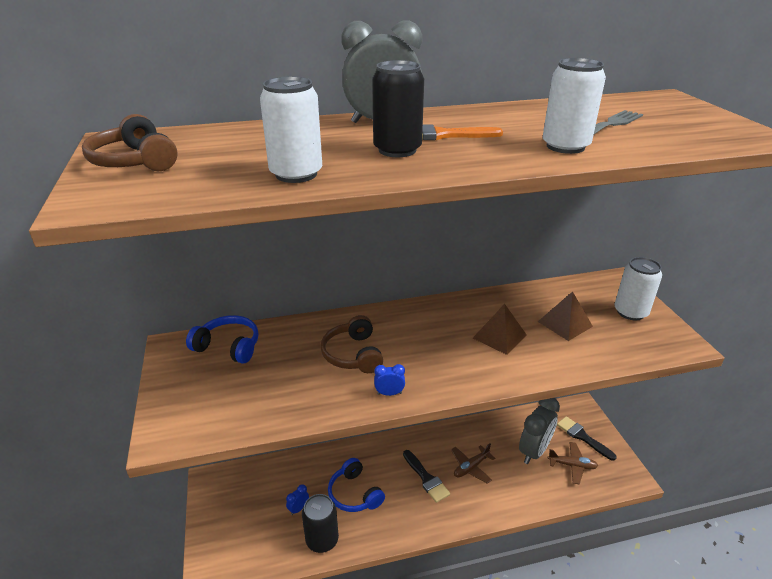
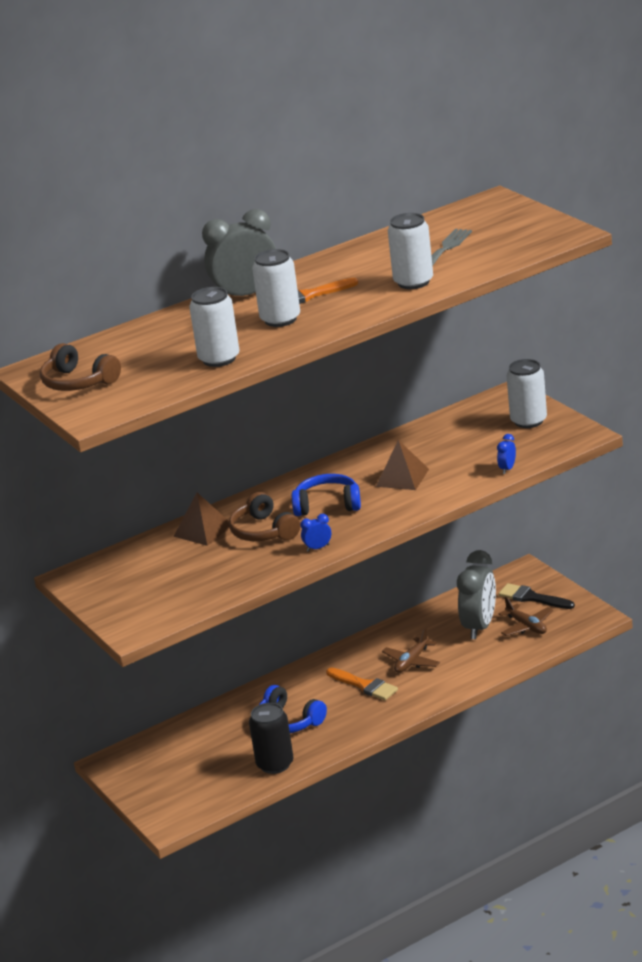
camera: 15 degrees left, 5 degrees down
blue headphones [186,315,259,364] -> blue headphones moved to [292,474,361,516]
blue clock [286,484,309,515] -> blue clock moved to [497,434,516,474]
black can [372,60,424,157] -> white can [252,249,300,327]
black brush [403,450,450,503] -> orange brush [326,667,398,700]
brown pyramid [538,291,593,341] -> brown pyramid moved to [173,493,230,546]
brown plane [548,442,598,485] -> brown plane turned 60 degrees clockwise [498,597,553,636]

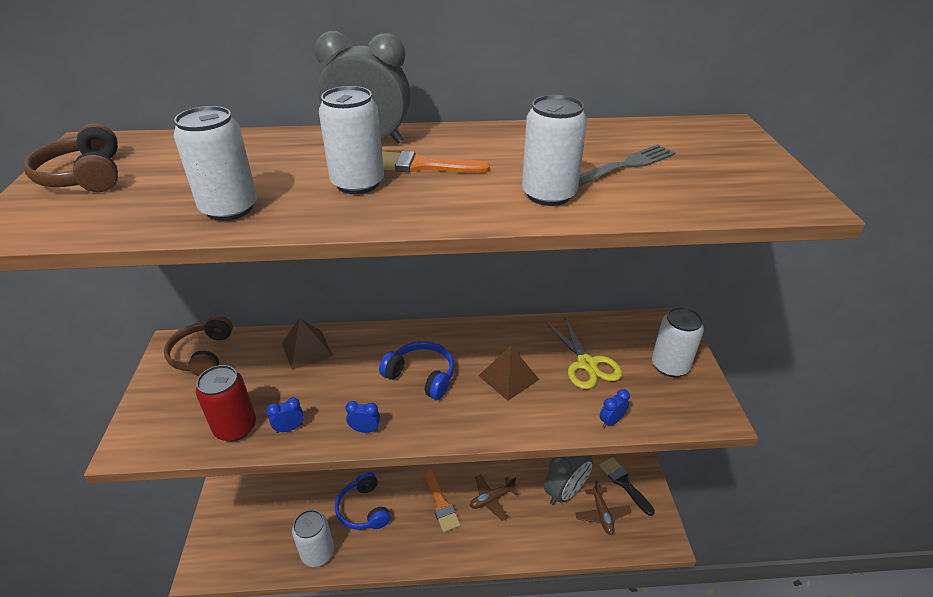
camera: 25 degrees right, 10 degrees up
brown headphones [229,492,300,541] -> brown headphones moved to [164,315,233,376]
black can [249,703,293,774] -> white can [292,510,334,567]
none -> red can [196,365,256,441]
none -> blue clock [267,397,304,433]
none -> yellow scissors [546,317,622,389]

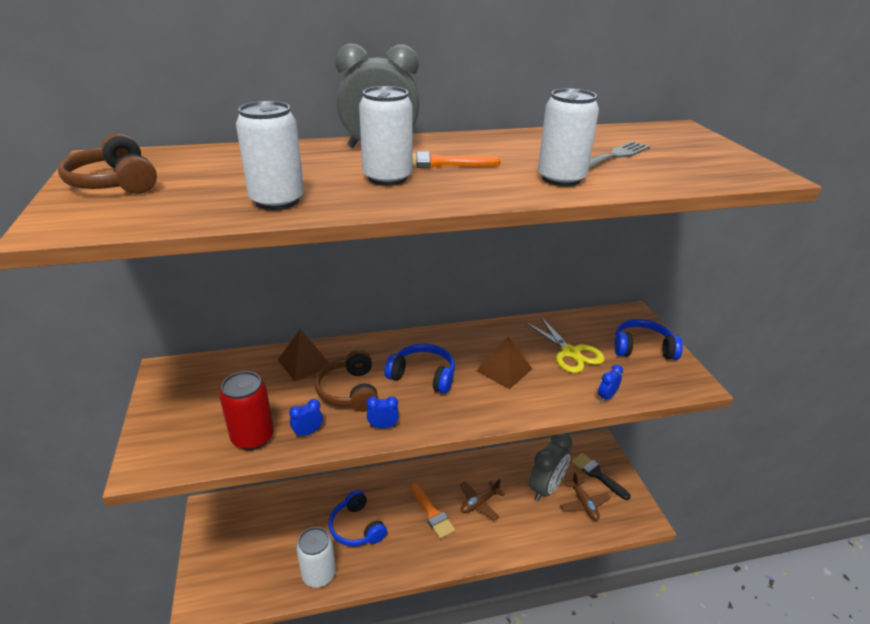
camera: 10 degrees left, 5 degrees down
brown headphones [164,315,233,376] -> brown headphones moved to [315,350,378,412]
white can [652,307,704,377] -> blue headphones [614,319,683,360]

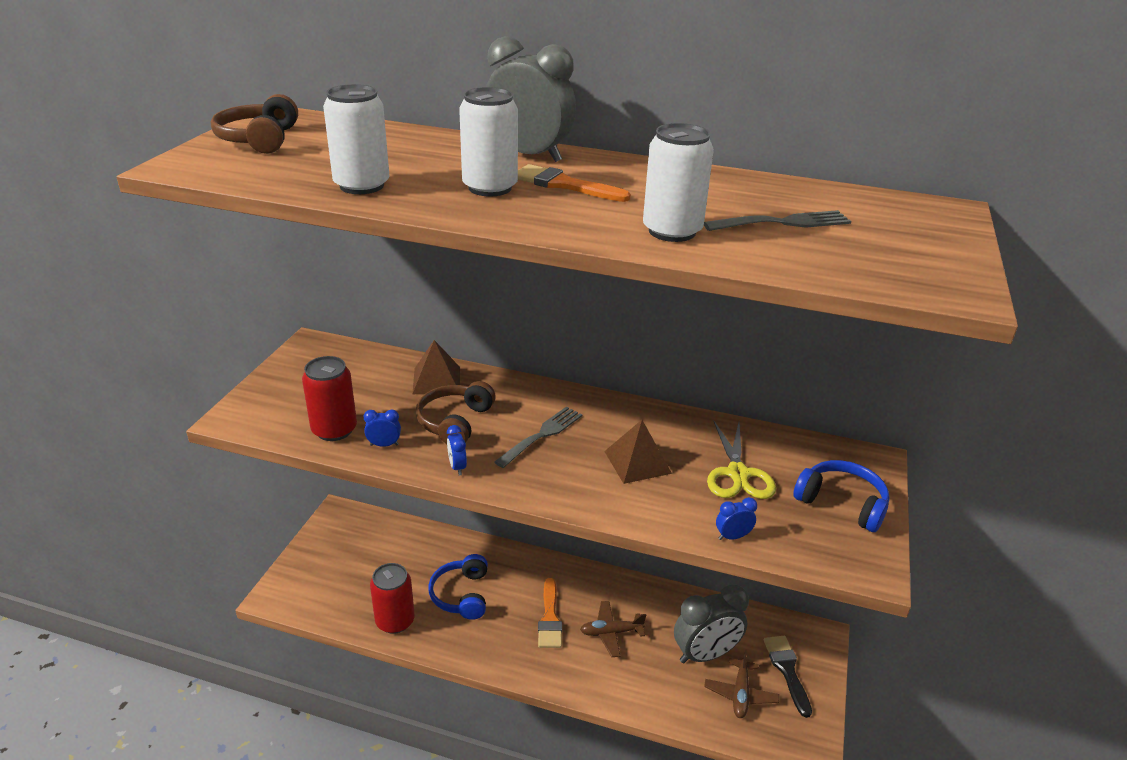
camera: 30 degrees right, 0 degrees up
white can [296,527,336,588] -> red can [370,563,415,634]
blue clock [367,396,399,428] -> blue clock turned 135 degrees counterclockwise [447,425,467,475]
blue headphones [385,344,455,394] -> grey fork [494,407,582,468]

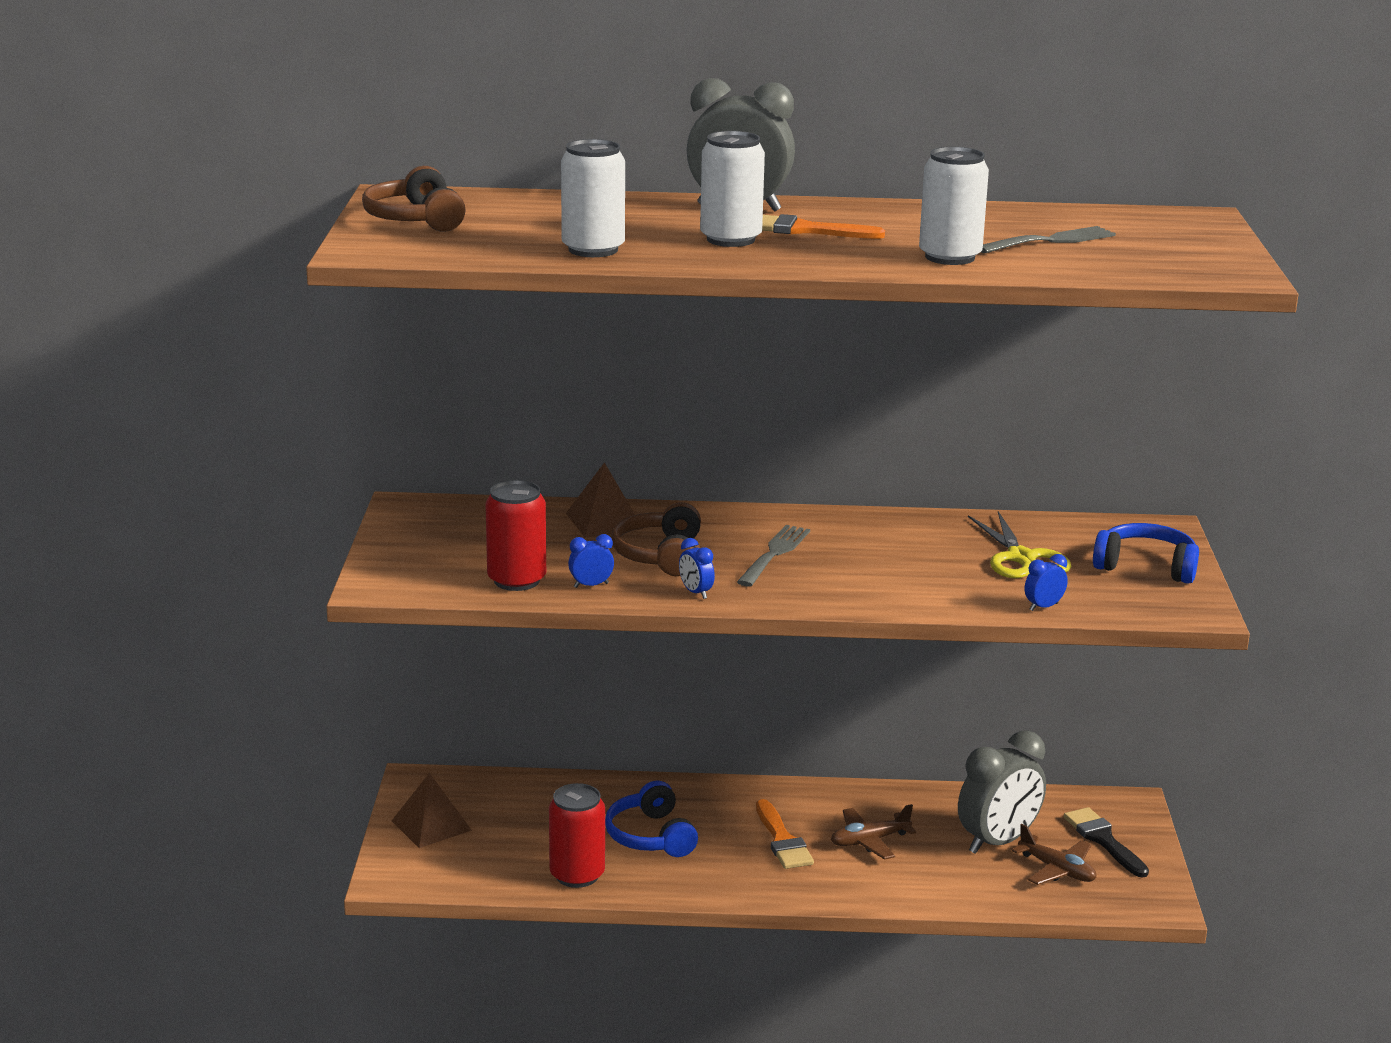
camera: 15 degrees left, 10 degrees down
brown pyramid [604,420,672,484] -> brown pyramid moved to [392,773,472,848]
brown plane [704,649,779,718] -> brown plane turned 45 degrees counterclockwise [1012,824,1096,885]

